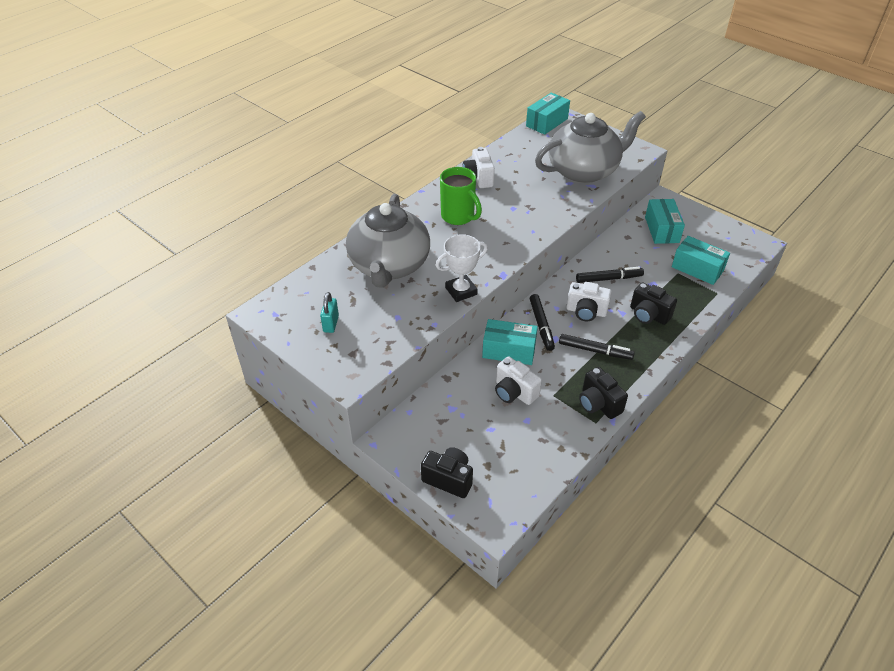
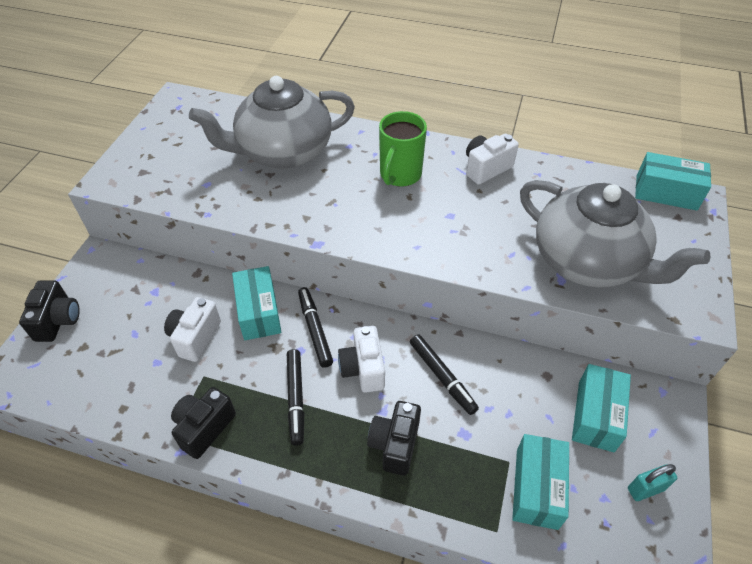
camera: 65 degrees right, 5 degrees up
turquoise padlock [320,292,339,333] -> turquoise padlock moved to [628,464,677,501]
white trophy [436,234,488,302] -> none
black marker [529,294,555,351] -> black marker turned 105 degrees clockwise [298,287,333,368]
turquoise box [645,199,685,244] -> turquoise box turned 45 degrees counterclockwise [572,364,631,452]

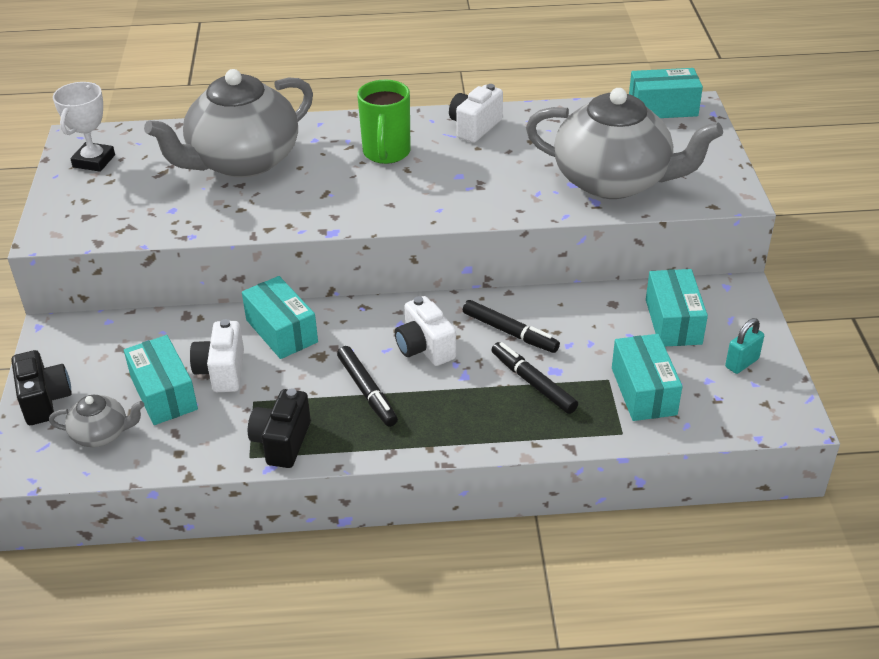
camera: 20 degrees left, 10 degrees down
black marker [298,287,333,368] -> black marker moved to [492,342,578,414]
black camera [367,401,421,476] -> none
none -> grey teapot [49,395,144,447]
none -> white trophy [53,82,115,172]
none -> turquoise box [124,335,198,425]

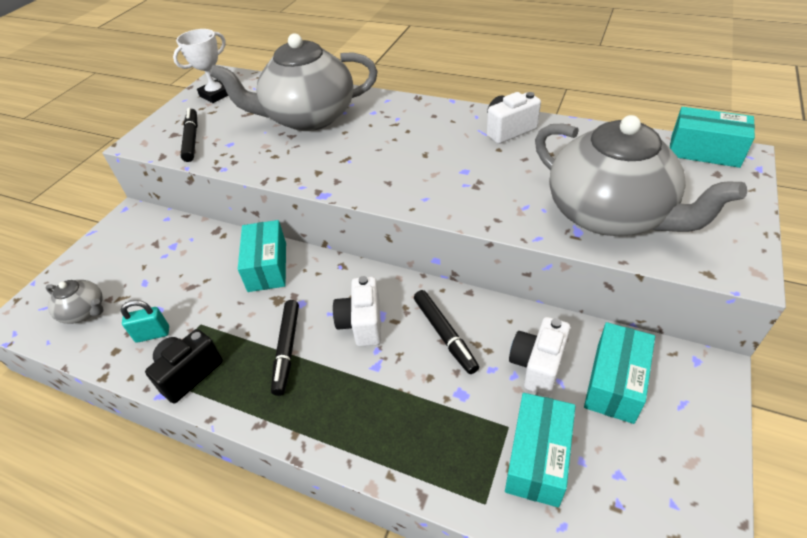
camera: 30 degrees right, 5 degrees up
black camera [11,350,72,425] -> none
turquoise box [124,335,198,425] -> none
white camera [190,319,244,392] -> white camera moved to [509,317,570,396]
green mug [357,80,411,164] -> none
black marker [492,342,578,414] -> black marker moved to [180,108,198,162]
turquoise padlock [725,318,764,374] -> turquoise padlock moved to [121,300,169,343]

